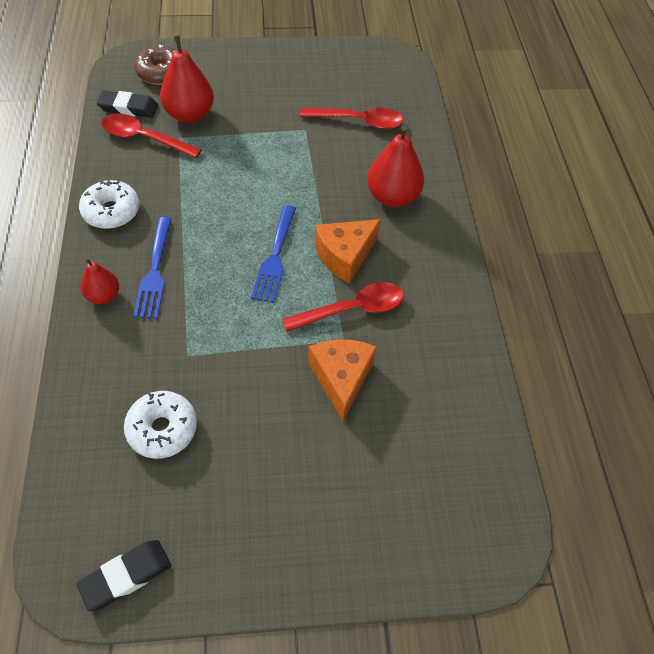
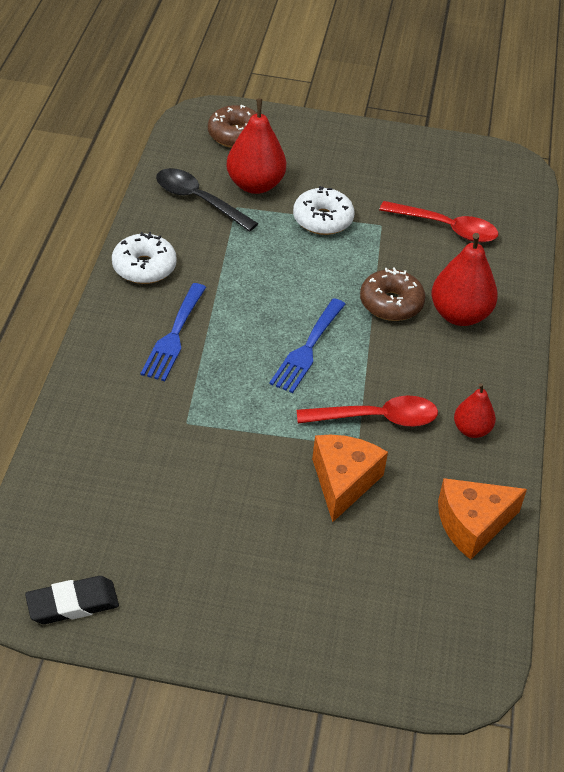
camera: 15 degrees right, 10 degrees down
red pear [81,258,119,304] -> red pear moved to [454,383,496,438]
black eraser [96,90,158,118] -> none
red spoon [101,114,202,158] -> black spoon [156,168,258,232]
white donut [124,391,197,459] -> white donut moved to [293,186,355,235]
orange cheese [315,219,381,283] -> orange cheese moved to [438,478,527,560]
none -> brown donut [360,267,426,321]

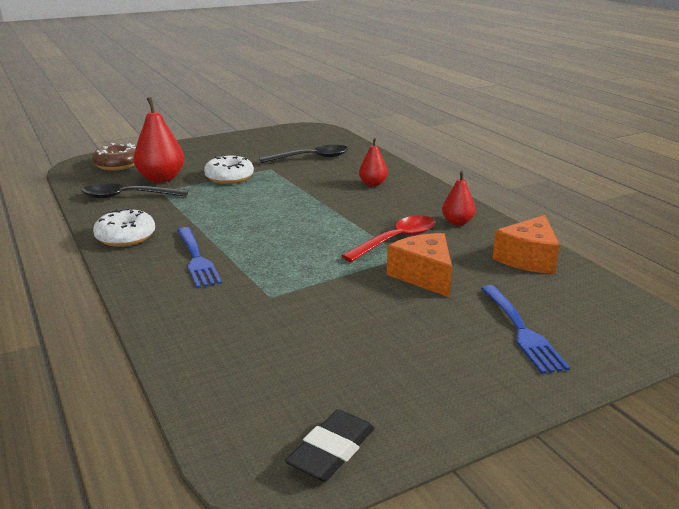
camera: 35 degrees left, 20 degrees down
blue fork [269,298,346,393] -> blue fork moved to [481,285,570,374]
brown donut [360,267,426,321] -> none
red spoon [379,201,498,243] -> black spoon [259,145,348,163]
red pear [431,233,498,326] -> red pear [359,138,388,187], size x0.58

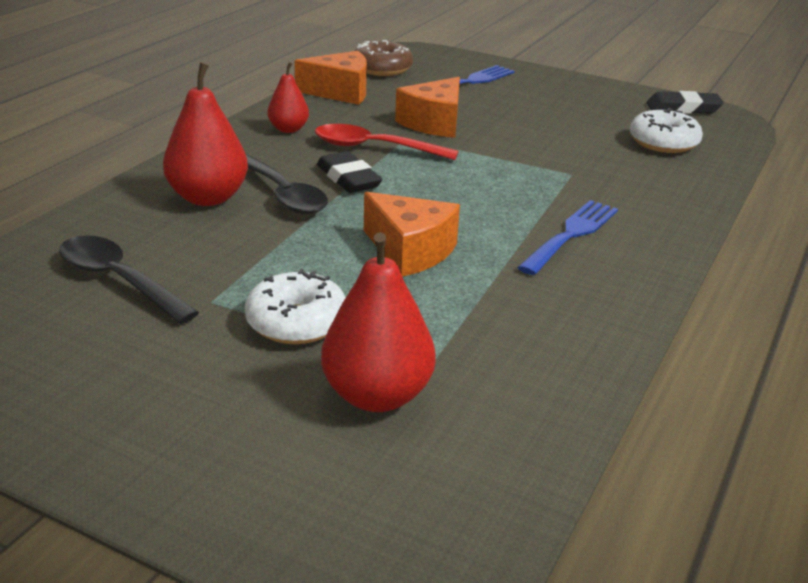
camera: 125 degrees left, 5 degrees up
black spoon [82,183,188,198] -> black spoon moved to [246,154,328,214]
brown donut [92,143,136,171] -> brown donut moved to [354,40,413,76]
white donut [93,208,155,247] -> white donut moved to [630,108,703,153]
red pear [359,138,388,187] -> red pear [163,63,248,206], size x1.72
none -> black eraser [317,151,383,193]
none -> orange cheese [364,192,460,277]

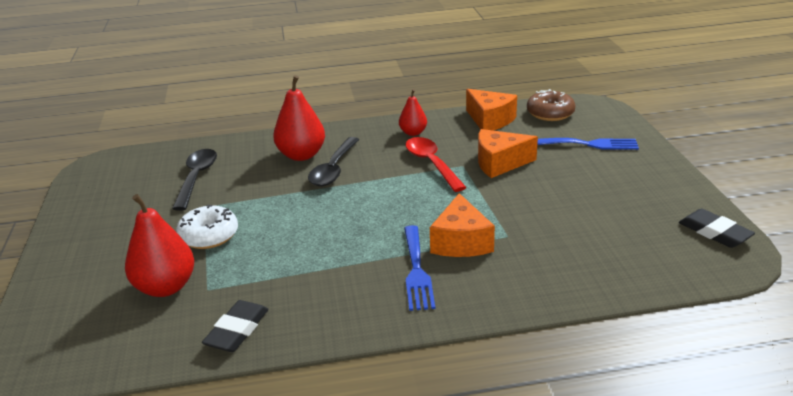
camera: 55 degrees right, 0 degrees up
black eraser [317,151,383,193] -> black eraser moved to [202,300,269,352]
orange cheese [364,192,460,277] -> orange cheese moved to [430,193,495,257]
blue fork [517,200,618,275] -> blue fork turned 90 degrees clockwise [404,225,435,311]
white donut [630,108,703,153] -> none

